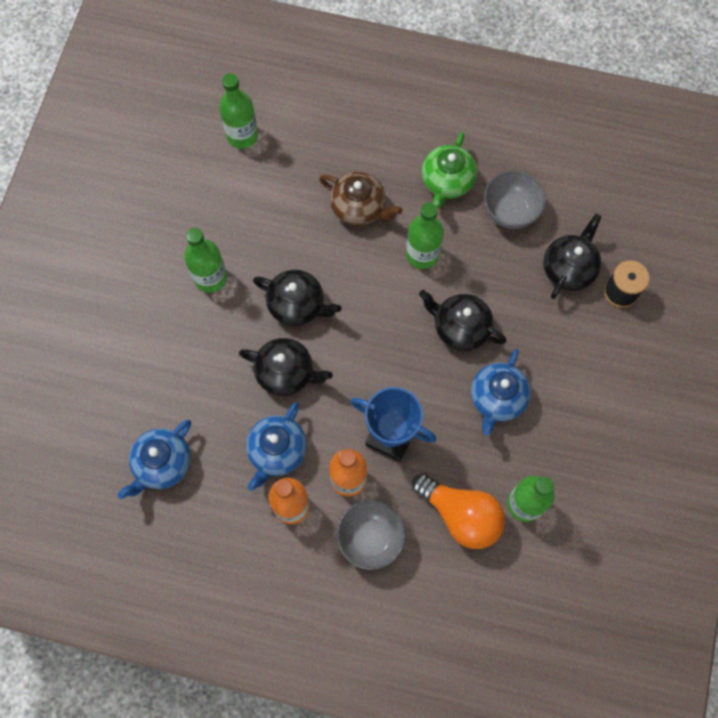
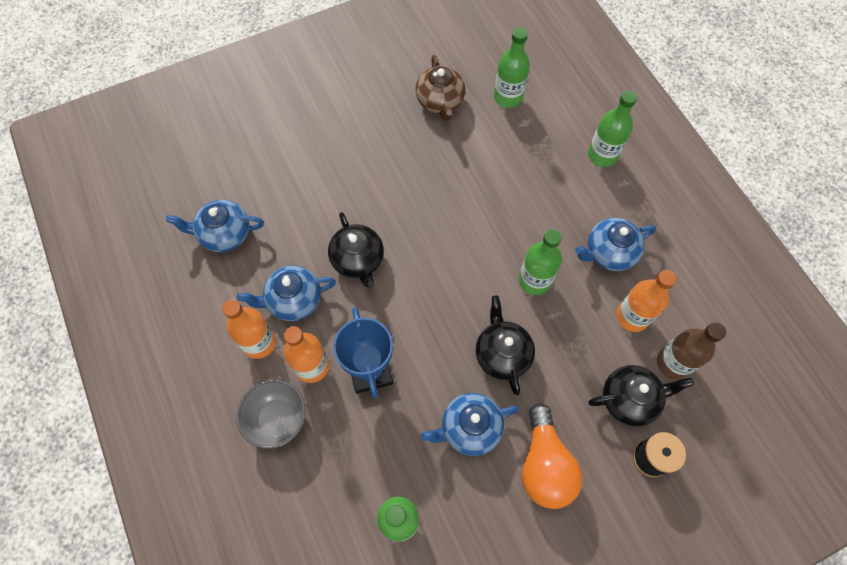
camera: 50 degrees right, 5 degrees down
green bottle [184,228,227,293] -> green bottle moved to [588,90,637,167]
black teapot [253,270,342,326] -> none
brown teapot [319,172,402,226] -> brown teapot moved to [415,55,465,121]
orange light bulb [412,473,505,549] -> orange light bulb moved to [522,403,583,509]
green teapot [421,132,477,208] -> blue teapot [575,218,656,271]
grey bowl [484,171,546,229] -> orange bottle [616,270,677,332]
none -> brown bottle [657,322,726,379]

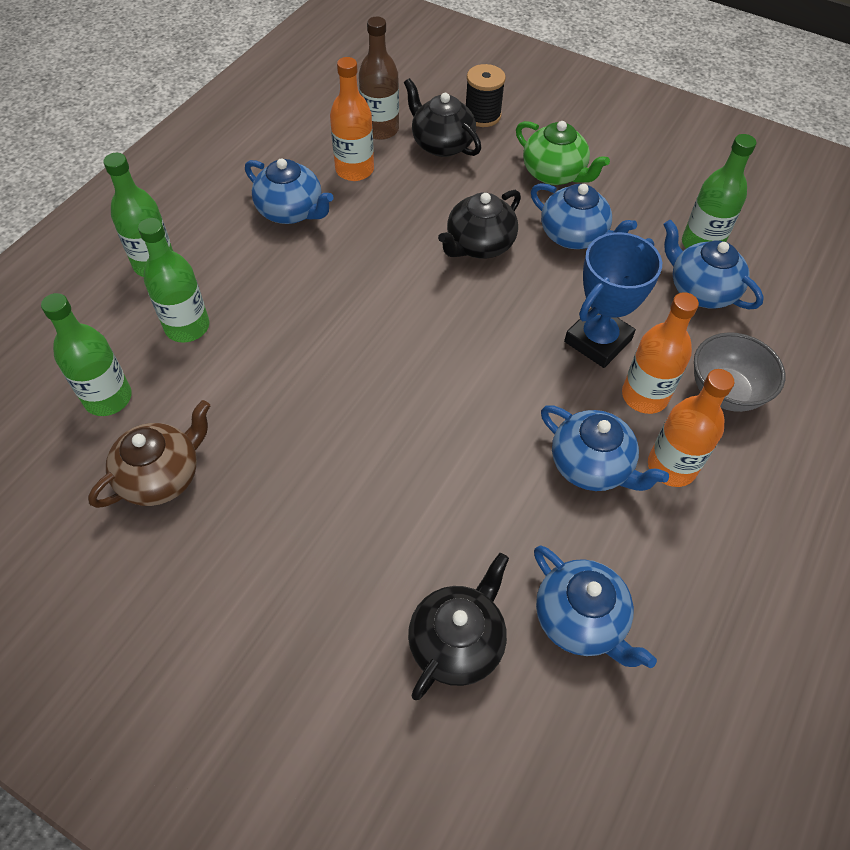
camera: 125 degrees left, 10 degrees down
black teapot [328,212,384,287] -> black teapot moved to [408,553,509,700]
green bottle [519,229,562,295] -> green bottle moved to [138,218,209,343]
orange light bulb [522,403,583,509] -> green teapot [516,121,610,185]
none -> blue teapot [663,220,764,309]

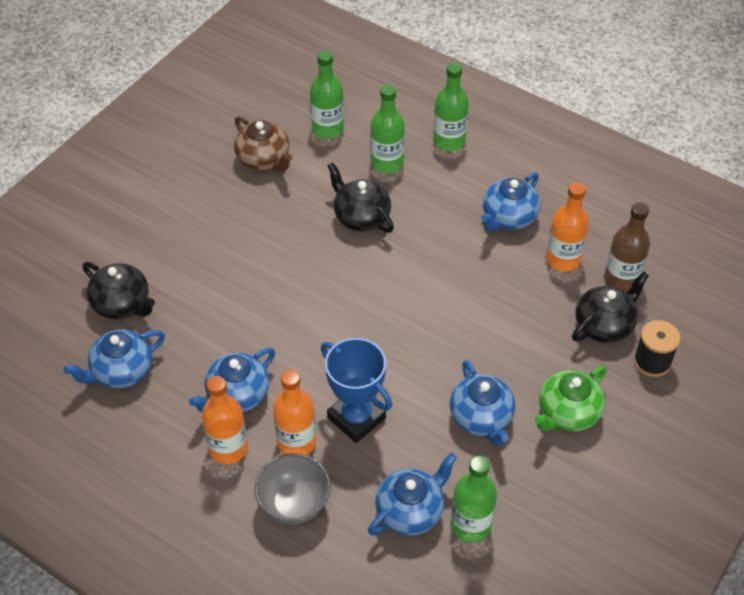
camera: 95 degrees right, 5 degrees down
black teapot [438,190,521,259] -> black teapot moved to [327,162,394,233]
blue teapot [531,183,637,249] -> blue teapot turned 60 degrees counterclockwise [450,360,515,446]

